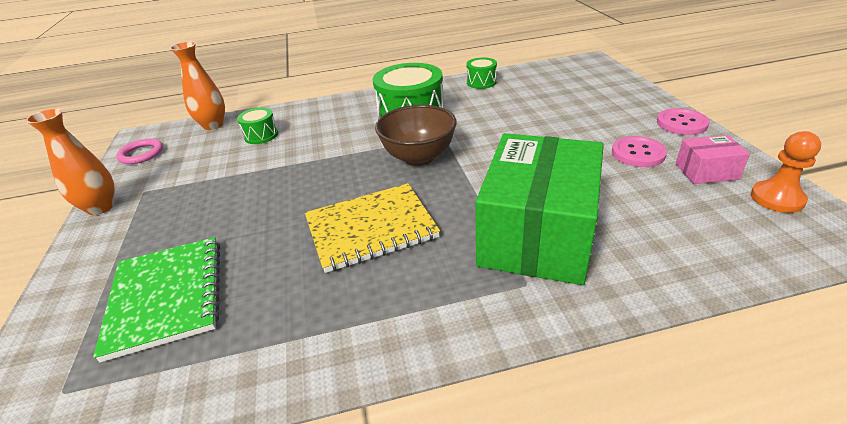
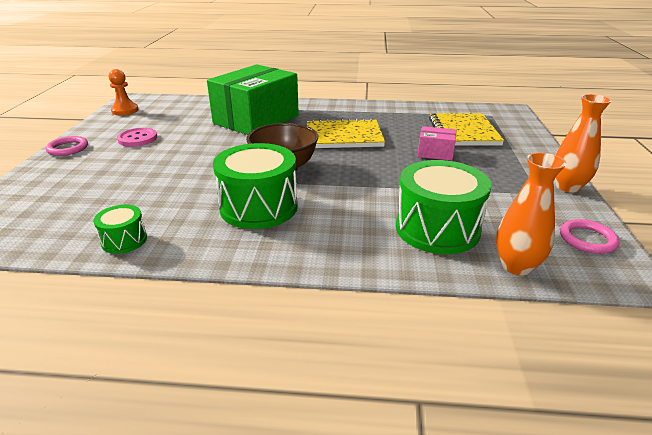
camera: 165 degrees left, 5 degrees down
green notebook [93,237,220,362] -> yellow notebook [429,113,504,146]
green drum [237,107,278,144] -> green drum [396,160,491,254], size x2.00
pink button [657,108,709,135] -> pink ring [46,136,88,156]
pink box [676,135,750,184] -> pink box moved to [418,126,456,161]

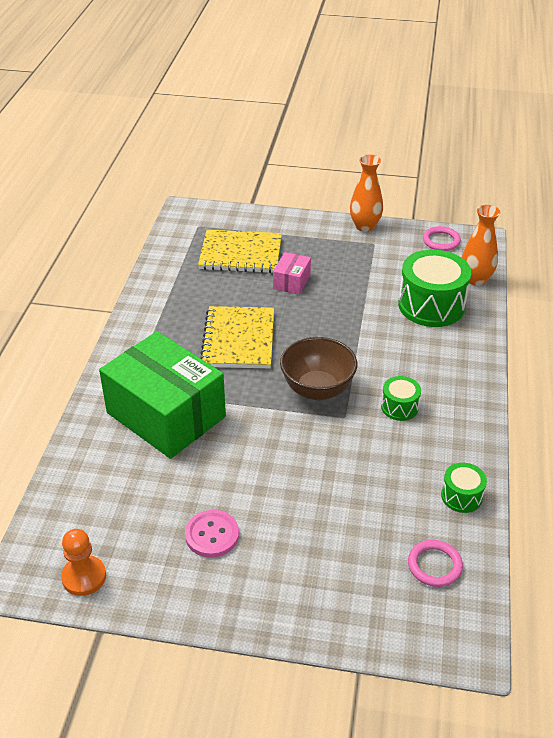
camera: 85 degrees left, 10 degrees up
pink ring [46,136,88,156] -> pink ring moved to [408,540,463,587]
green drum [213,143,298,229] -> green drum [381,376,421,421], size x0.50

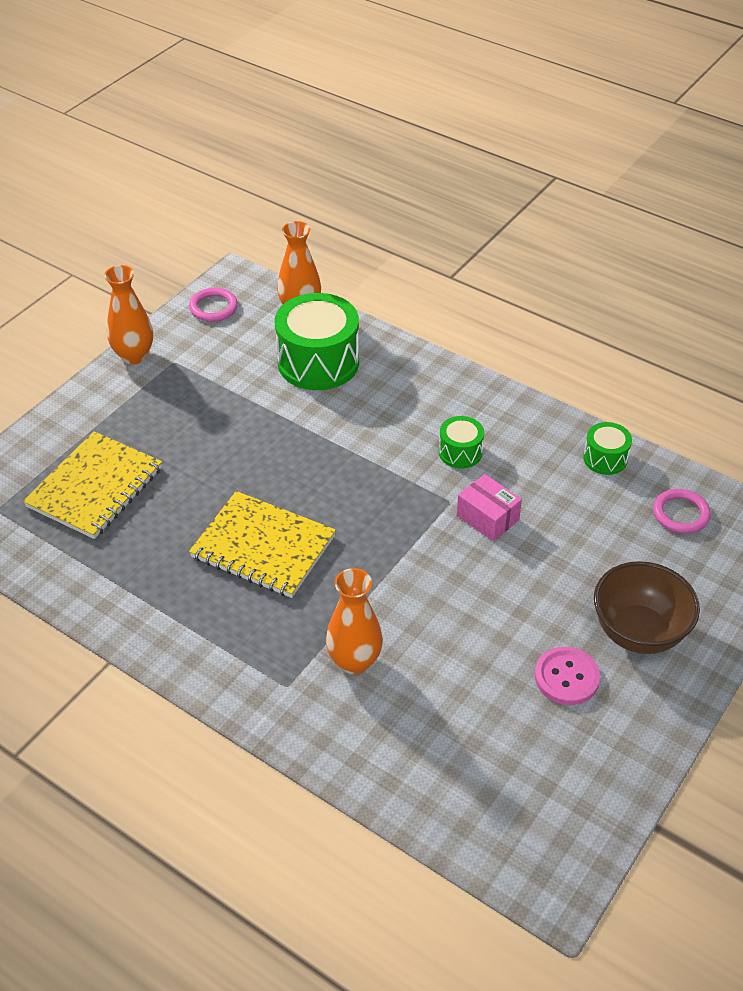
camera: 65 degrees left, 5 degrees up
orange pawn [61,529,106,596] -> none
green box [99,331,226,459] -> orange vase [326,568,383,675]
pink box [273,252,311,295] -> pink box moved to [457,474,522,541]
brown bowl [280,337,357,400] -> brown bowl moved to [594,561,700,654]

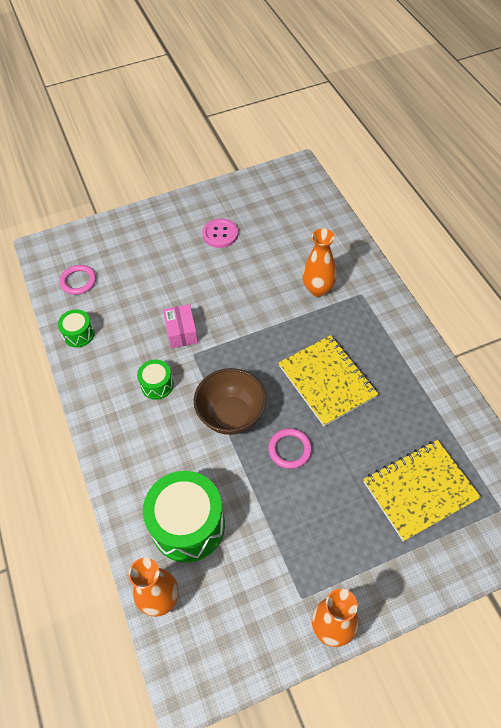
camera: 145 degrees left, 10 degrees up
pink ring [189,288,238,322] -> pink ring moved to [268,428,312,469]
brown bowl [594,561,700,654] -> brown bowl moved to [194,368,266,435]

